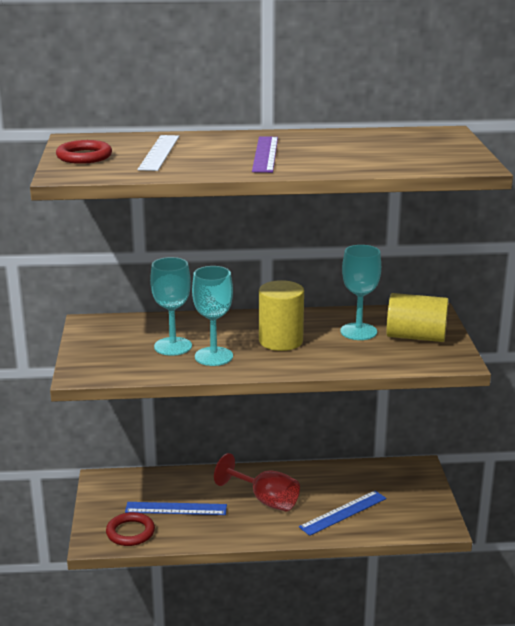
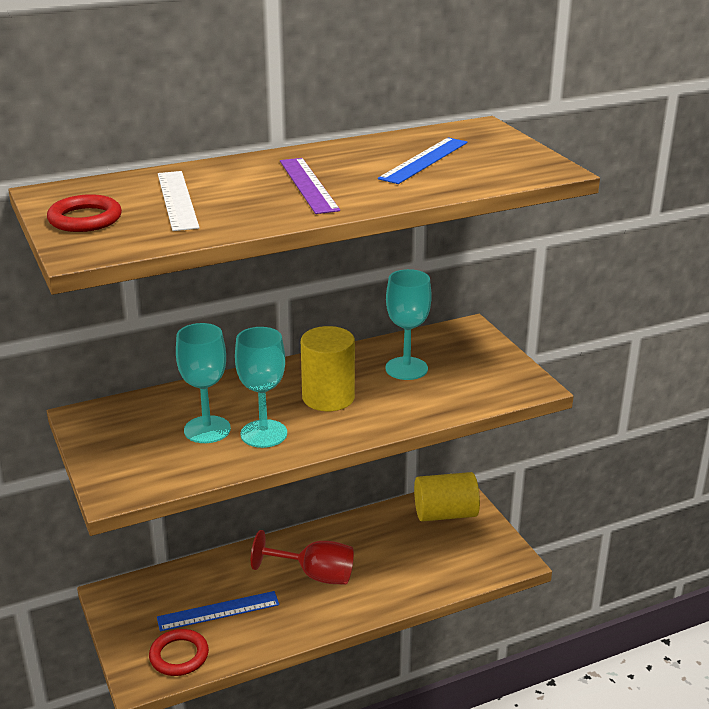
camera: 20 degrees left, 5 degrees up
blue ruler [299,490,386,536] -> blue ruler moved to [378,137,468,184]
yellow cylinder [386,293,449,342] -> yellow cylinder moved to [414,472,480,522]

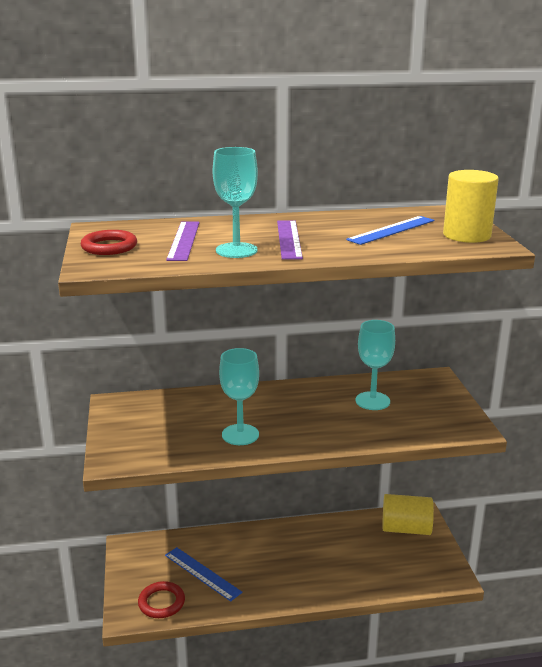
camera: 15 degrees right, 5 degrees down
blue ruler [157,591,279,631] -> blue ruler turned 45 degrees clockwise [165,547,242,601]
white ruler [158,171,199,231] -> purple ruler [166,222,200,261]
turquoise goblet [176,323,231,443] -> turquoise goblet moved to [213,147,258,258]
red goblet [251,530,354,585] -> none
yellow cylinder [301,326,355,411] -> yellow cylinder moved to [443,170,499,243]

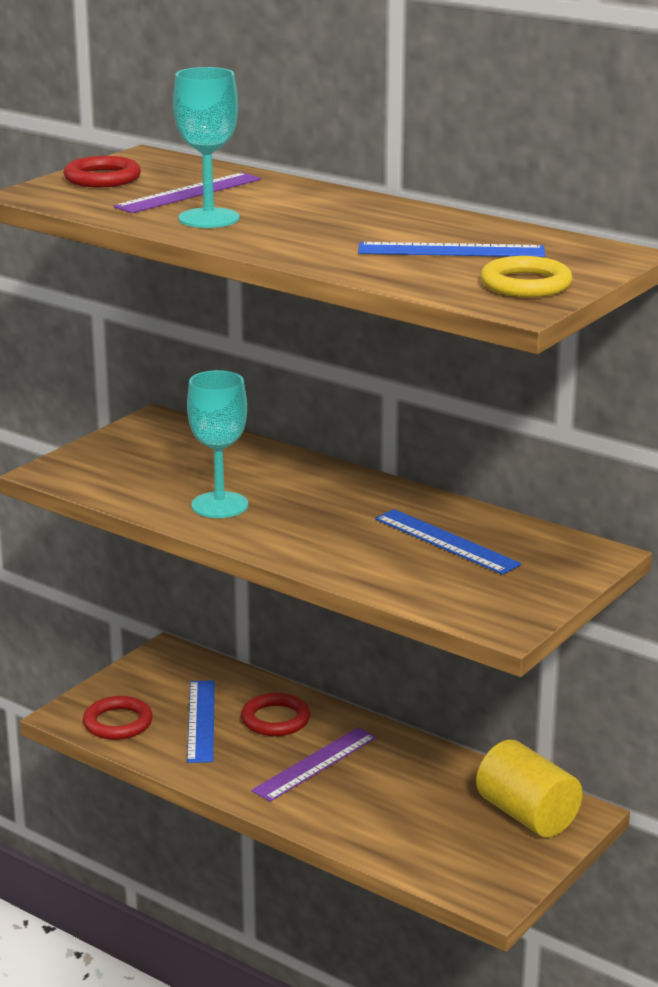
camera: 45 degrees right, 0 degrees up
purple ruler [277,220,303,260] -> purple ruler moved to [251,727,377,802]
turquoise goblet [355,320,395,410] -> blue ruler [375,509,522,575]
yellow cylinder [443,170,499,243] -> yellow ring [481,256,573,297]
none -> red ring [241,693,310,736]

